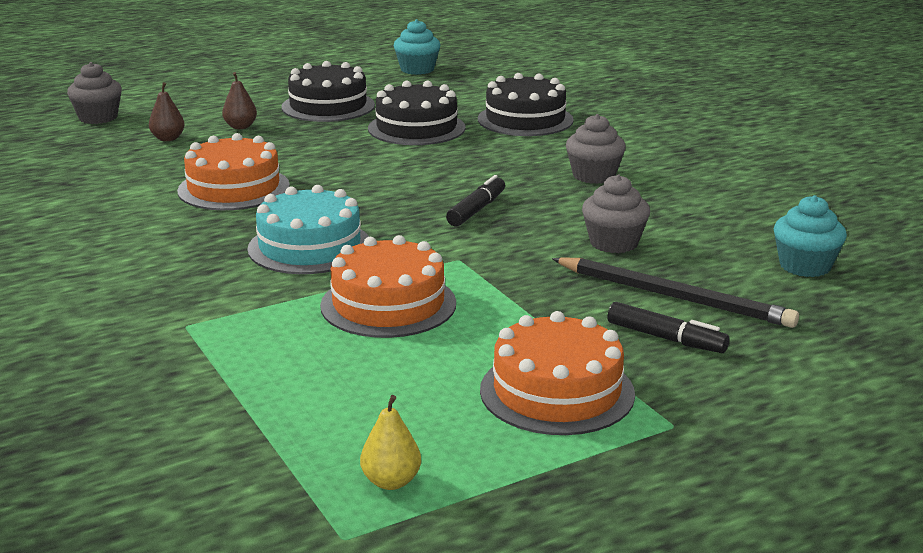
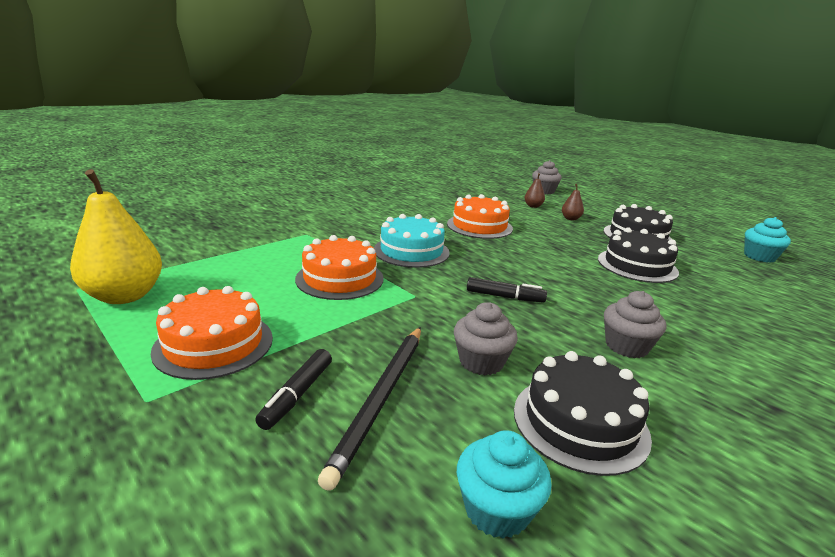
camera: 75 degrees right, 0 degrees up
yellow pear [360,395,421,490] -> yellow pear [70,169,162,304], size x2.23
black cake [478,73,574,136] -> black cake moved to [514,351,652,476]

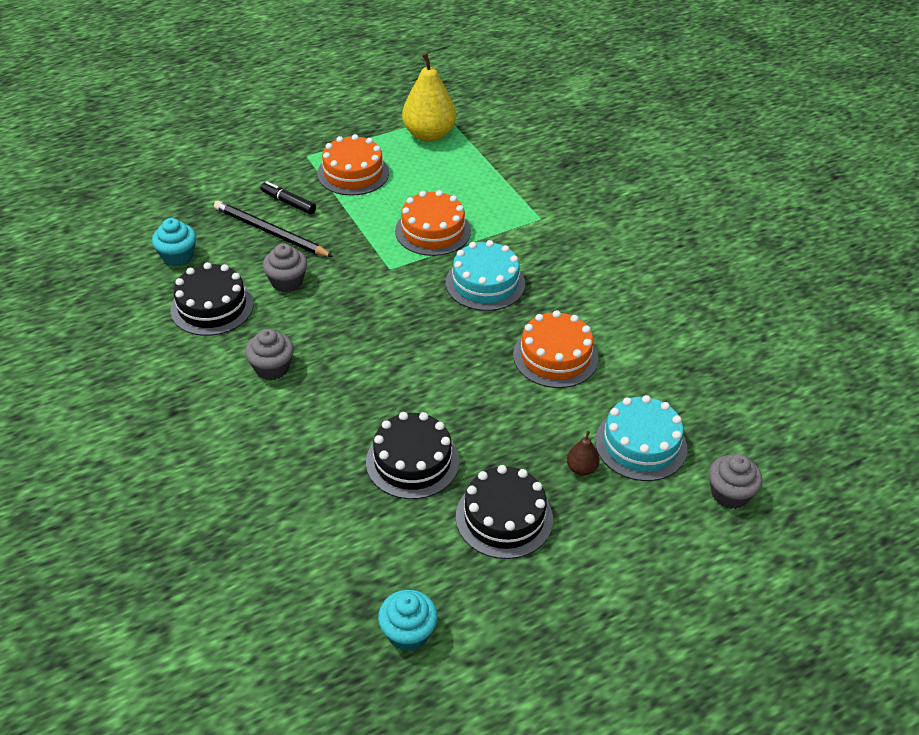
camera: 105 degrees right, 20 degrees up
black marker [467,277,547,303] -> none
brown pear [524,173,545,208] -> turquoise cake [595,395,687,481]

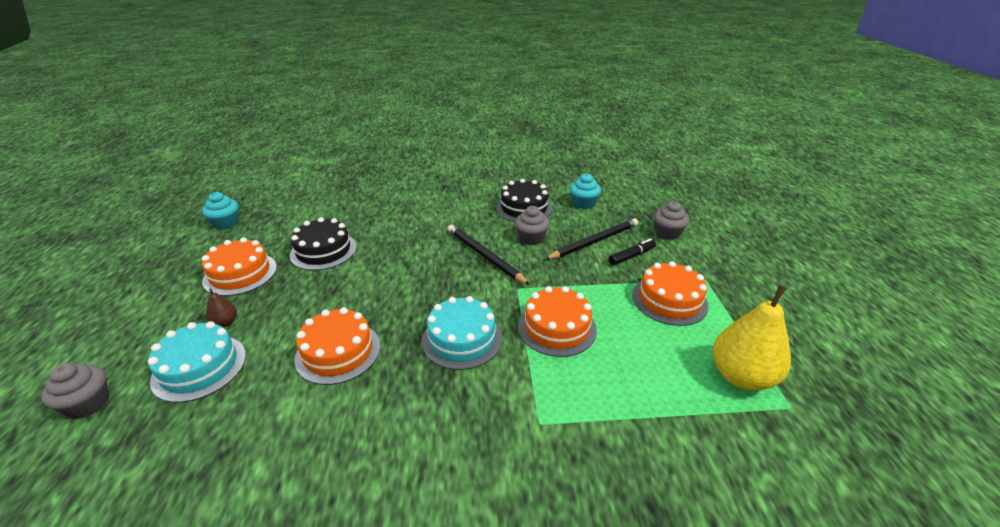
camera: 115 degrees right, 10 degrees down
grey cupcake [245,329,294,380] -> grey cupcake moved to [654,201,689,240]
black cake [456,465,553,559] -> orange cake [202,237,277,296]
none -> black pencil [448,225,530,285]

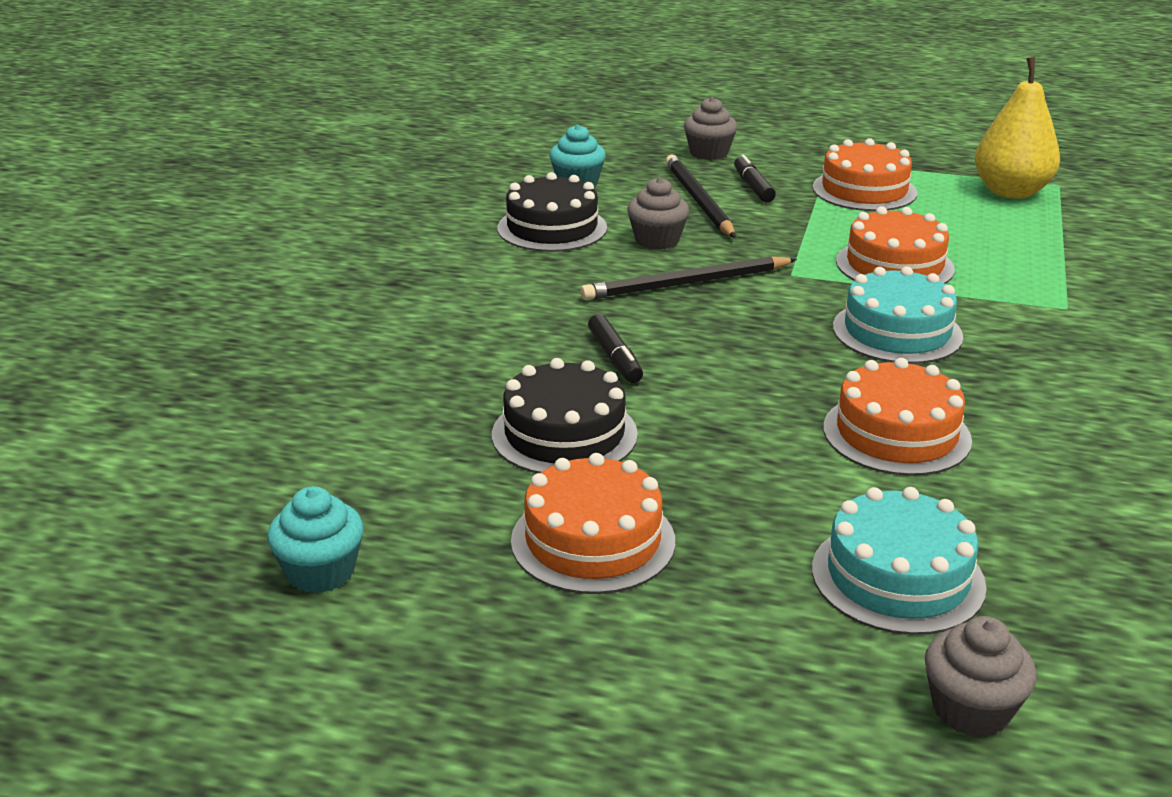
camera: 70 degrees left, 5 degrees down
brown pear [206,288,237,327] -> none
none -> black marker [588,314,643,383]

